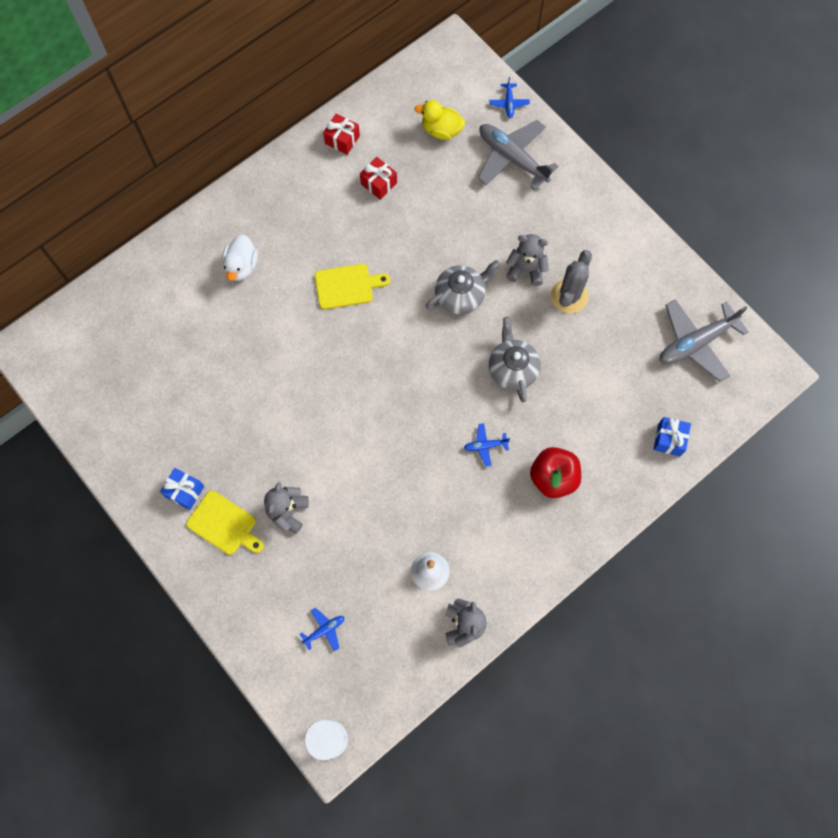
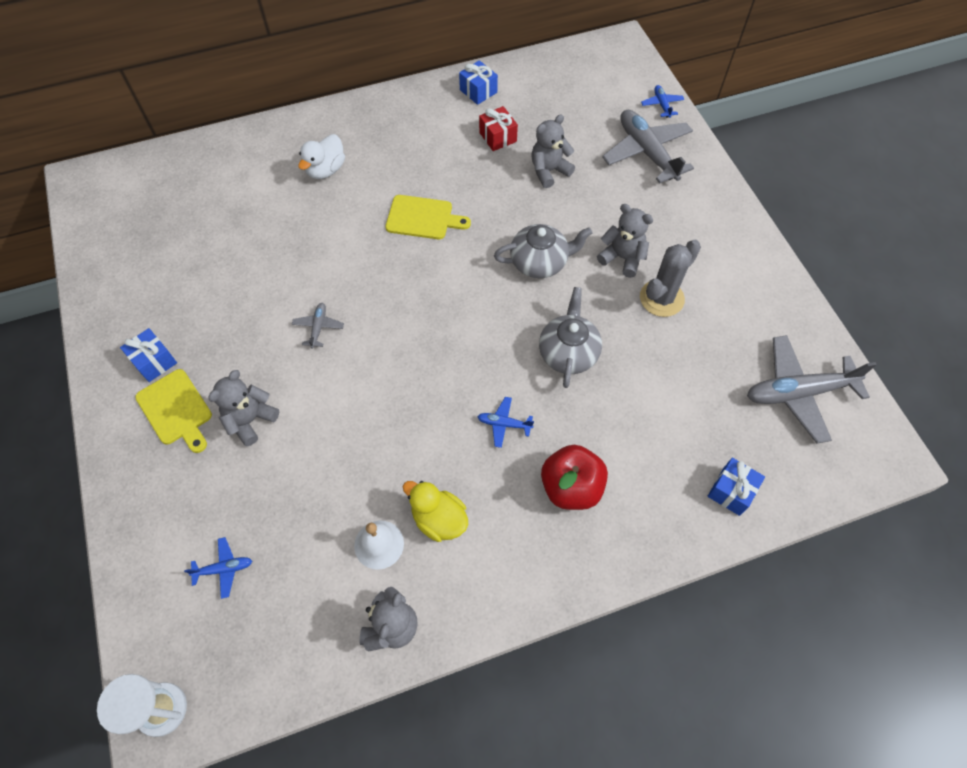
camera: 20 degrees right, 10 degrees down
red gift [323,114,360,155] -> blue gift [459,60,498,105]
yellow duck [415,100,465,140] -> yellow duck moved to [403,481,468,542]
blue plane [489,77,530,118] -> blue plane turned 150 degrees clockwise [641,85,684,118]
none -> grey plane [292,303,344,349]
none -> grey teddy bear [531,114,575,188]

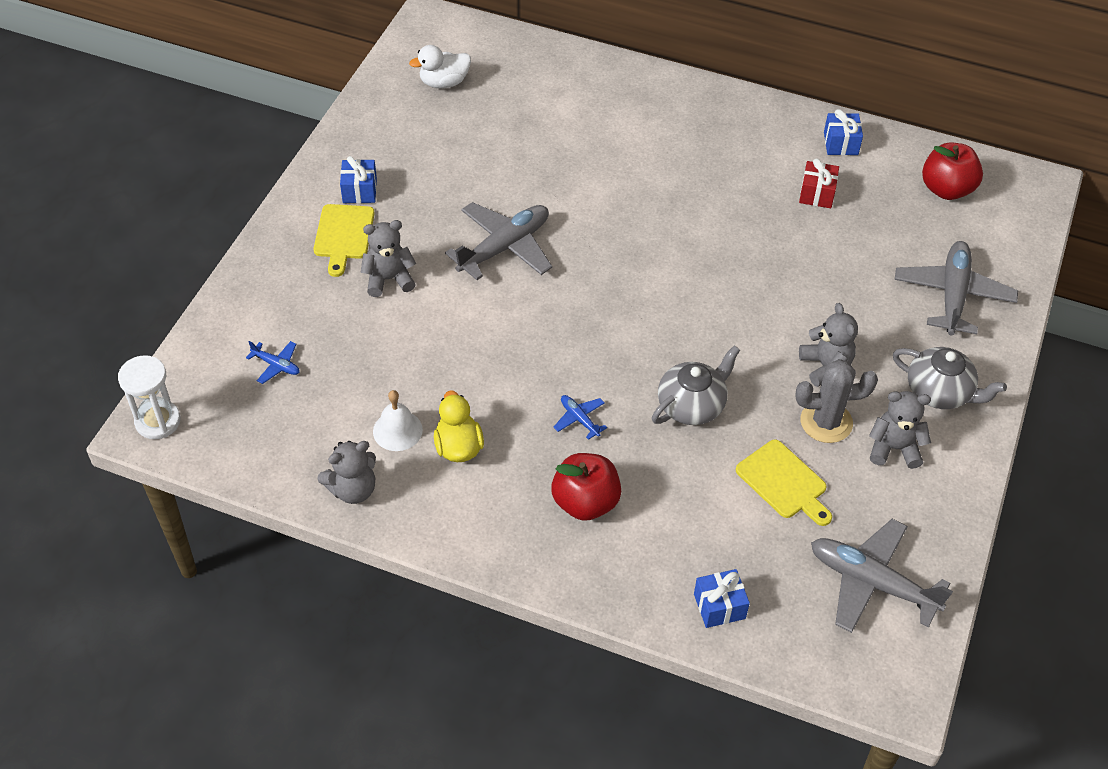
camera: 40 degrees right, 10 degrees down
grey plane [292,303,344,349] -> grey plane [445,202,552,280], size x2.19
white duck [298,134,345,179] -> white duck moved to [409,45,471,88]
yellow cutting board [385,195,471,239] -> yellow cutting board moved to [736,439,832,526]
grey teapot [494,224,593,278] -> grey teapot moved to [893,347,1007,409]
grey teddy bear [531,114,575,188] -> grey teddy bear moved to [869,391,931,469]
blue plane [641,85,684,118] -> none
none -> red apple [922,142,983,200]

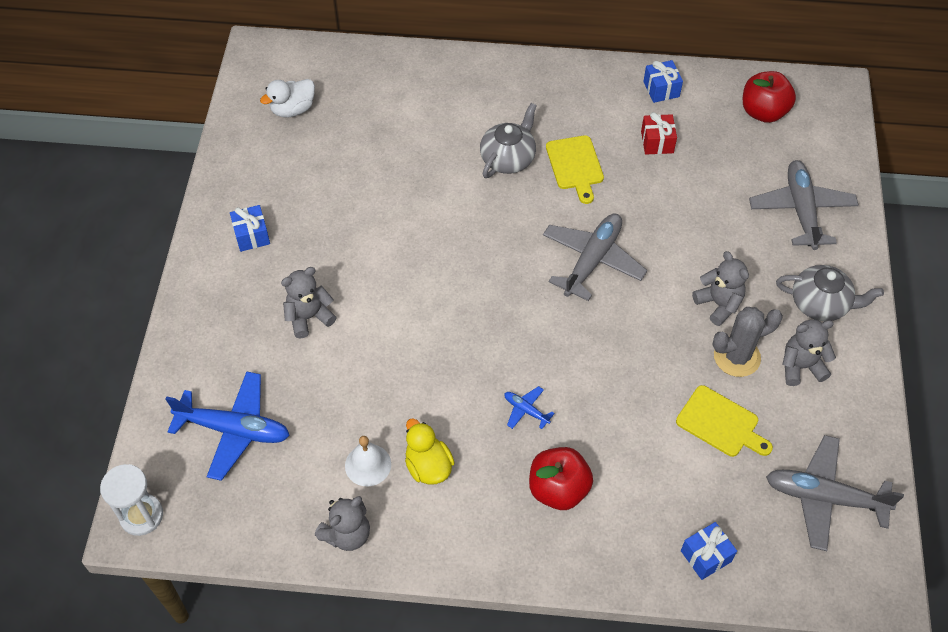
camera: 15 degrees left, 5 degrees up
blue plane [246,341,300,384] -> blue plane [166,371,290,481], size x2.19
yellow cutting board [313,204,375,277] -> yellow cutting board moved to [546,135,604,204]
grey plane [445,202,552,280] -> grey plane moved to [543,214,647,301]
grey teapot [652,345,740,425] -> grey teapot moved to [480,103,537,178]

